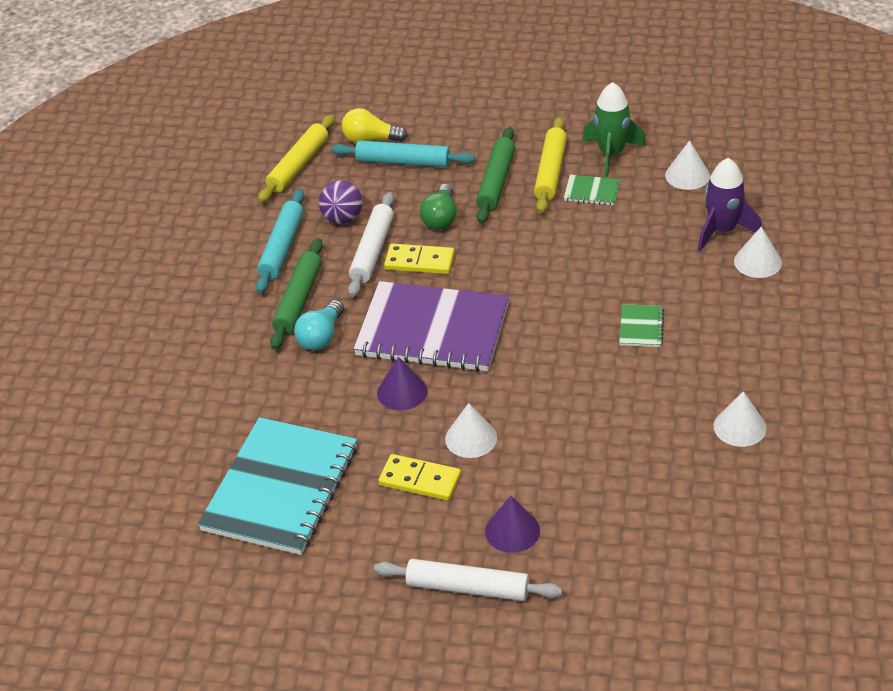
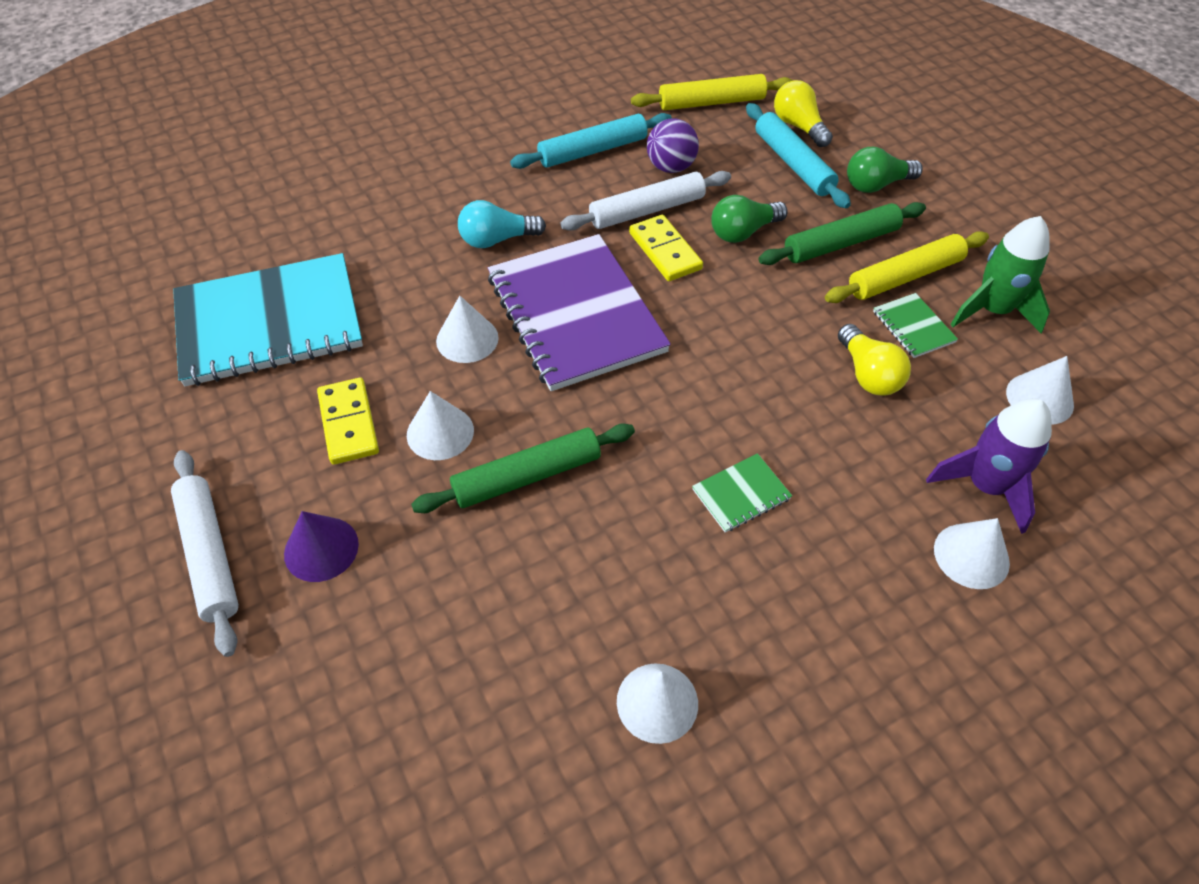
camera: 50 degrees right, 10 degrees up
green rolling pin [270,238,323,350] -> green rolling pin moved to [411,423,635,513]
purple cone [377,357,427,411] -> white cone [436,296,499,363]
none -> yellow light bulb [838,324,911,395]
none -> green light bulb [847,147,923,193]

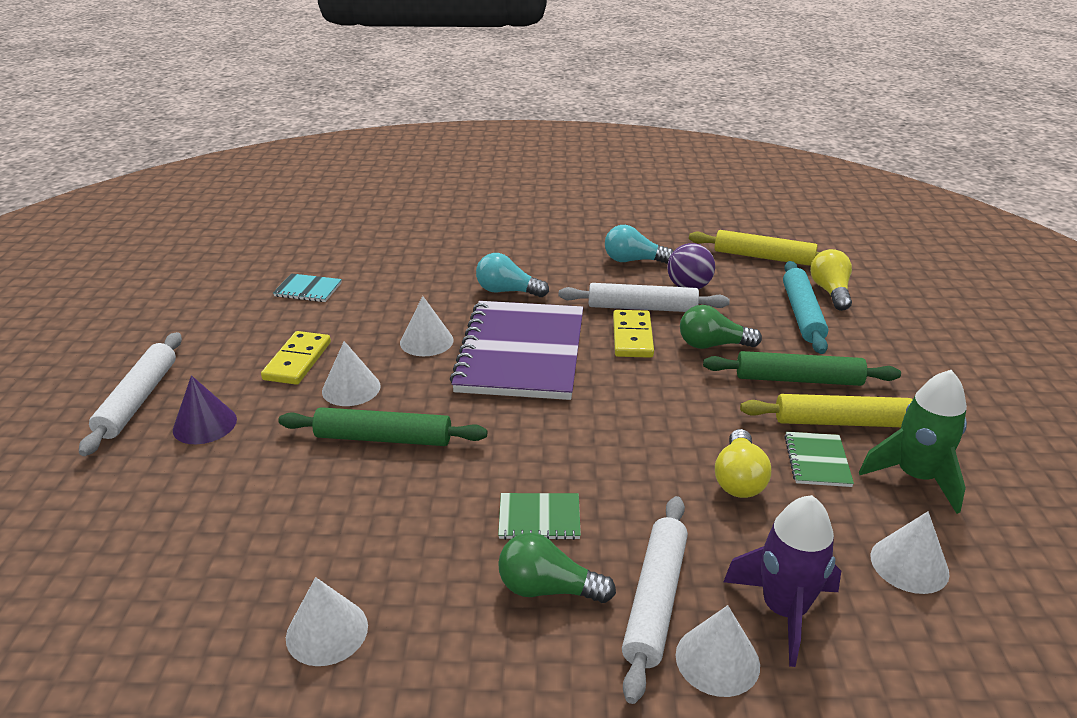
camera: 30 degrees right, 20 degrees down
turquoise notebook [173,253,363,386] -> turquoise notebook [273,273,342,302], size x0.41
turquoise rolling pin [510,113,672,169] -> turquoise light bulb [605,225,673,264]
green light bulb [847,147,923,193] -> green light bulb moved to [498,533,616,603]
none -> white rolling pin [622,496,688,704]

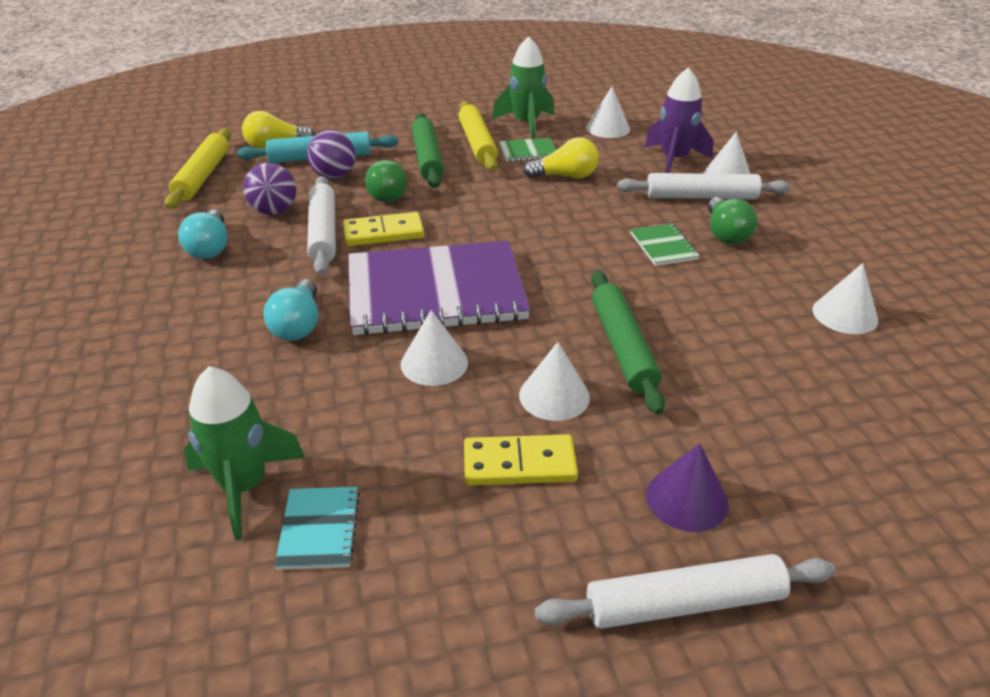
camera: 105 degrees left, 5 degrees up
none -> green rocket [184,366,305,541]
none -> purple ball [307,130,356,179]

